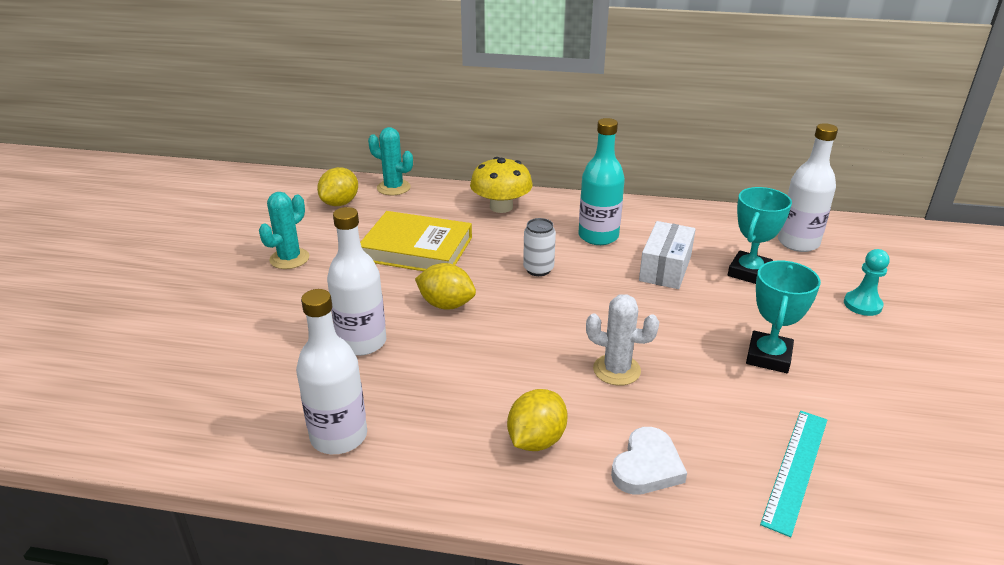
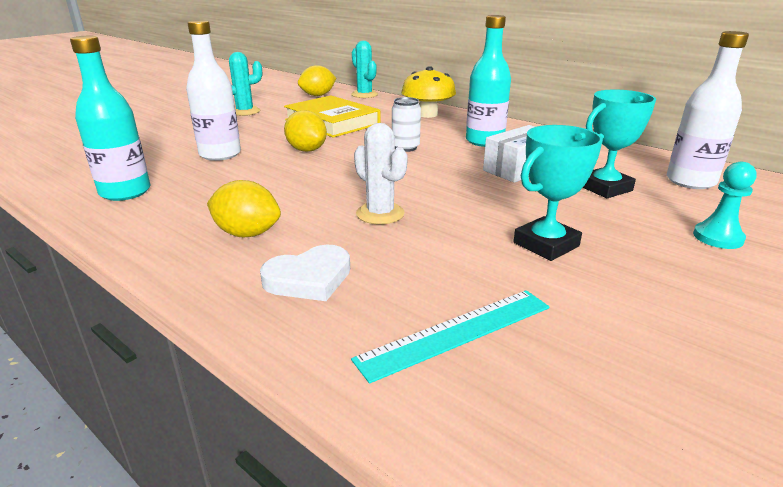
camera: 30 degrees right, 5 degrees down
white bottle [296,289,367,454] -> turquoise bottle [70,36,150,201]
yellow lemon [507,389,568,451] -> yellow lemon turned 45 degrees clockwise [207,180,281,237]

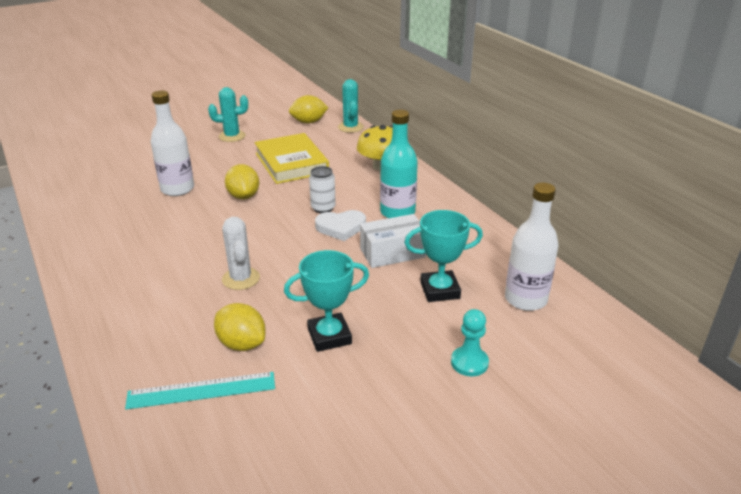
camera: 20 degrees right, 5 degrees up
turquoise bottle [70,36,150,201] -> none
yellow lemon [207,180,281,237] -> yellow lemon moved to [214,303,266,351]
white heart [260,245,350,301] -> white heart moved to [315,210,366,241]

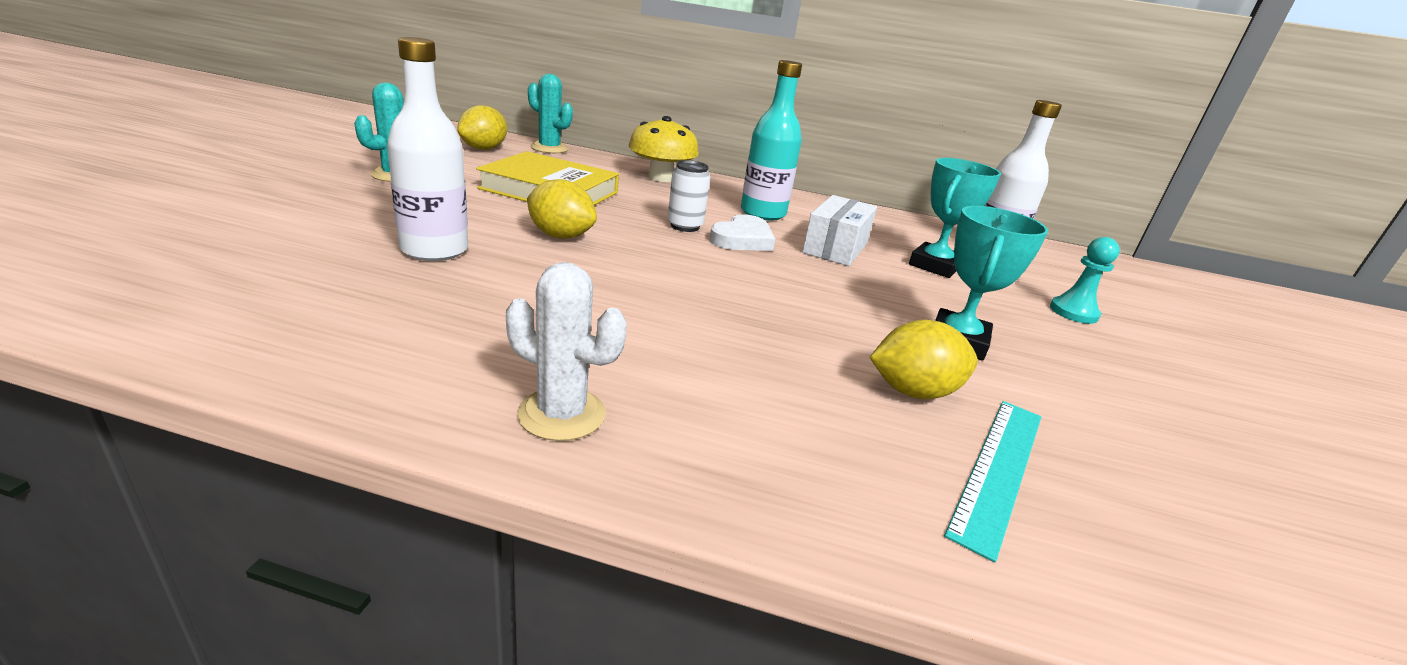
camera: 50 degrees left, 5 degrees down
white cactus [222,217,260,290] -> white cactus moved to [506,262,627,441]

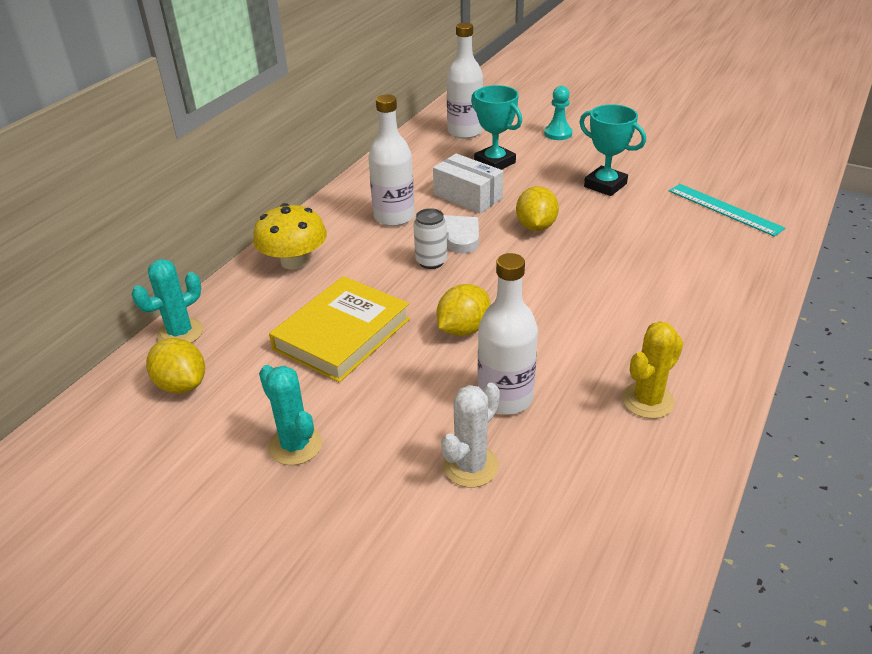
camera: 70 degrees left, 10 degrees up
white cactus [506,262,627,441] -> white cactus moved to [441,383,500,487]
turquoise bottle [741,60,802,221] -> white bottle [368,94,415,226]
yellow lemon [870,320,978,399] -> yellow lemon moved to [516,186,559,231]
none -> yellow cactus [622,321,683,419]

